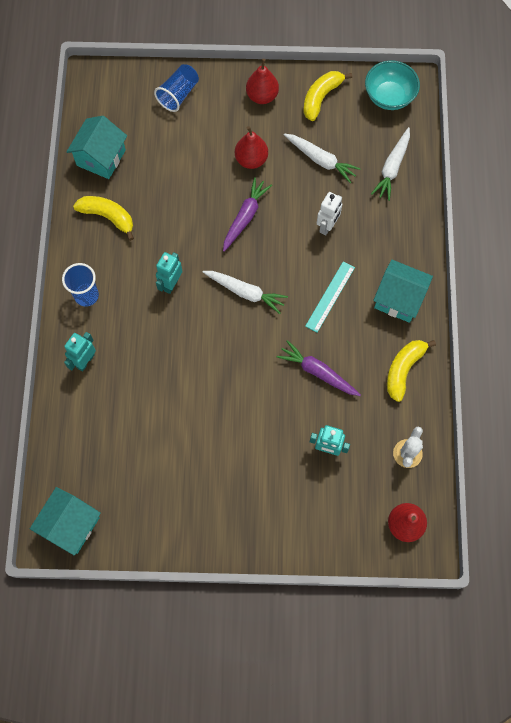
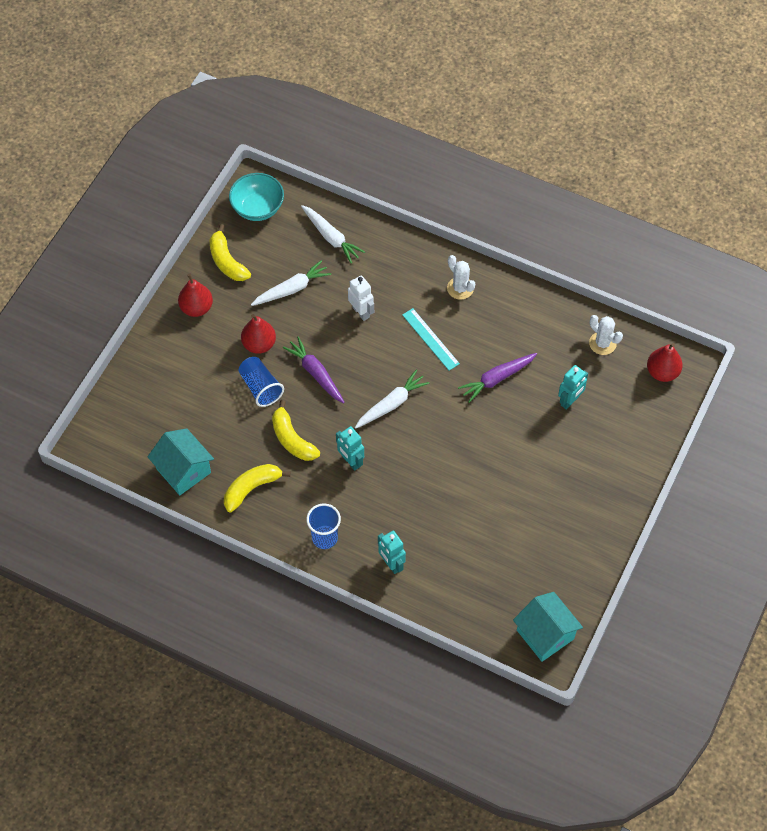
camera: 65 degrees left, 10 degrees down
blue cup [154,64,199,112] -> blue cup moved to [238,357,284,407]
turquoise house [373,260,433,323] -> white cactus [447,255,475,299]
yellow banana [387,340,436,402] -> yellow banana moved to [272,400,320,461]

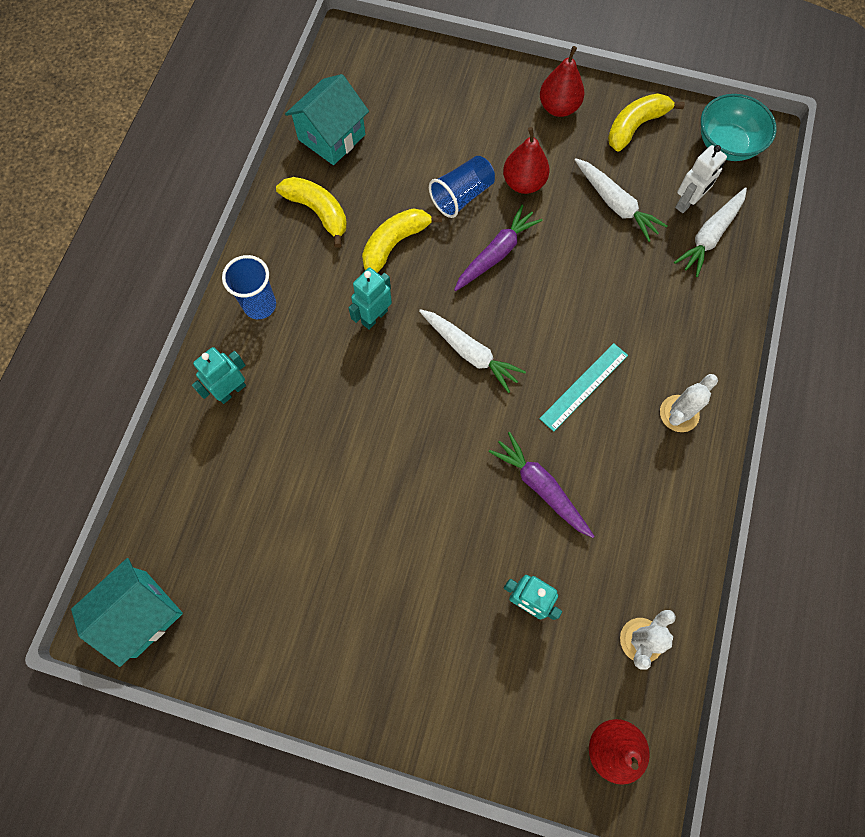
camera: 80 degrees right, 10 degrees up
white robot [348,275,374,321] -> white robot moved to [675,145,727,213]

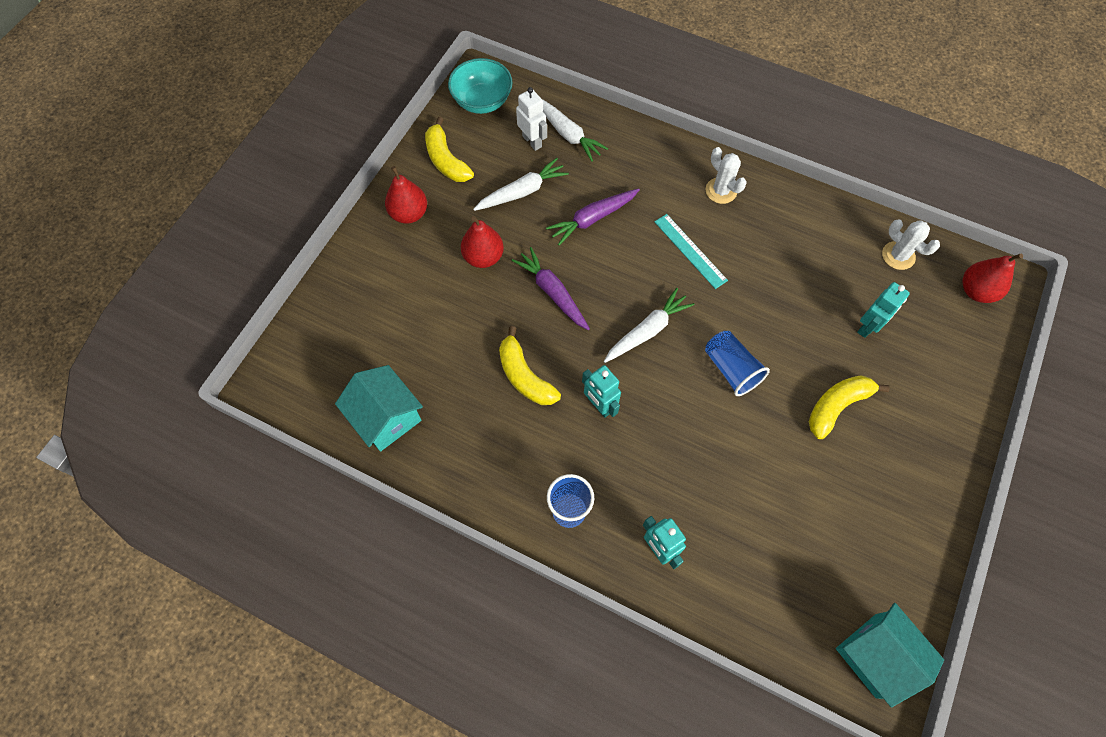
camera: 80 degrees left, 5 degrees down
yellow banana [276,177,347,248] -> yellow banana moved to [809,375,890,439]
blue cup [429,156,495,218] -> blue cup moved to [705,331,770,396]
purple carrot [489,432,594,538] -> purple carrot moved to [546,188,640,245]

